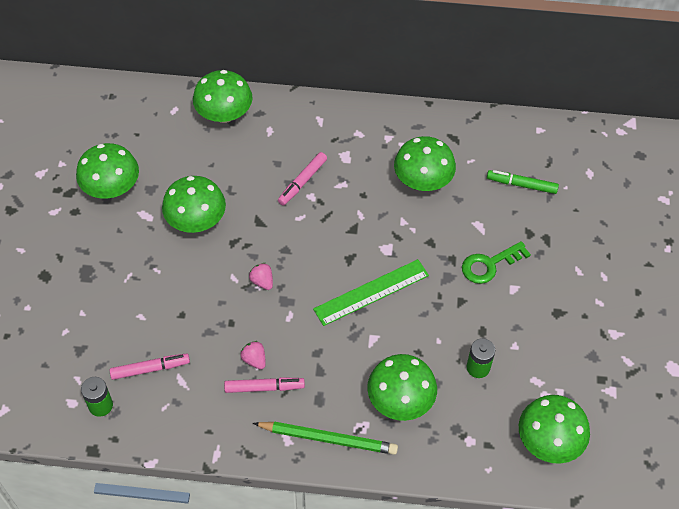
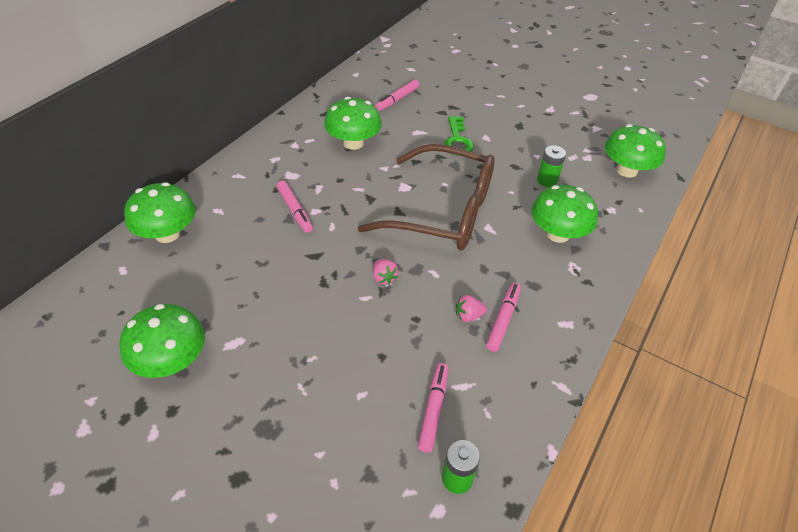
camera: 65 degrees left, 10 degrees down
green mushroom [162,176,226,233] -> none
pink strawberry [249,263,273,290] -> pink strawberry turned 105 degrees counterclockwise [373,259,398,285]
green pencil [253,421,398,455] -> none
green ruler [313,259,429,326] -> brown glasses [358,144,495,250]
green marker [487,170,559,194] -> pink marker [375,80,419,111]

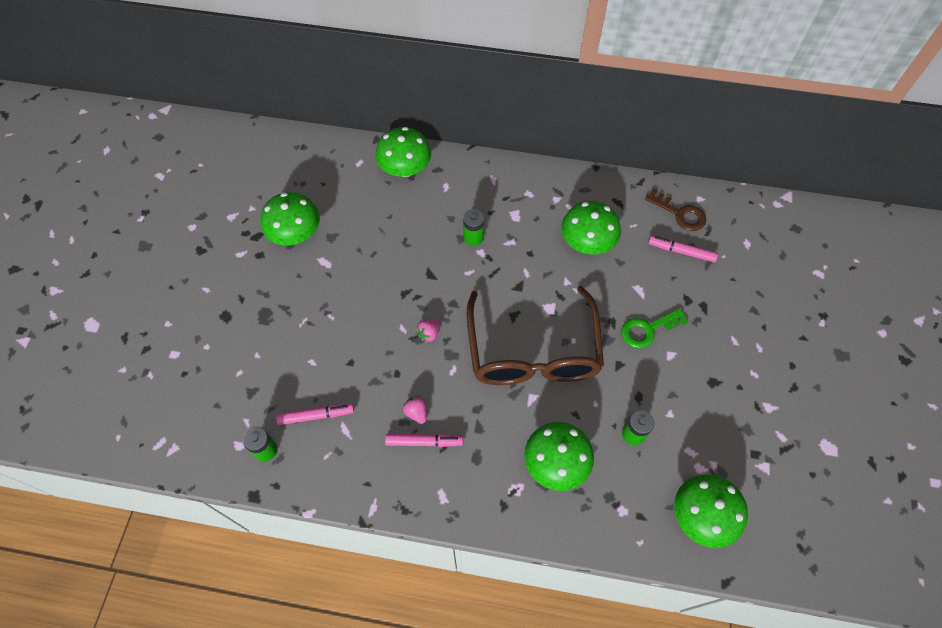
camera: 70 degrees right, 15 degrees up
pink marker [277,181,313,233] -> green battery [463,209,484,246]
none -> brown key [645,188,706,231]

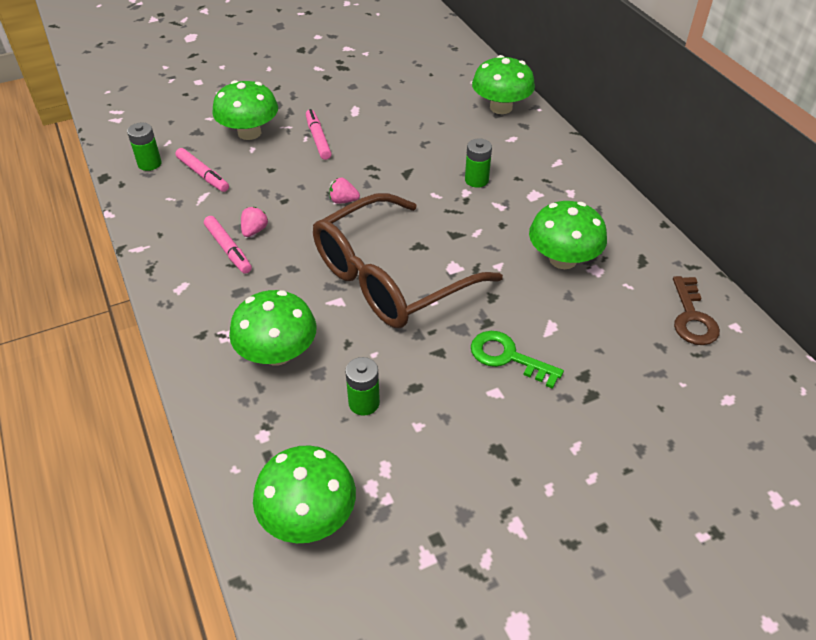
camera: 55 degrees right, 15 degrees down
green mushroom [260,192,320,246] -> green mushroom moved to [212,80,278,140]
pink marker [648,236,718,262] -> pink marker moved to [306,109,332,160]

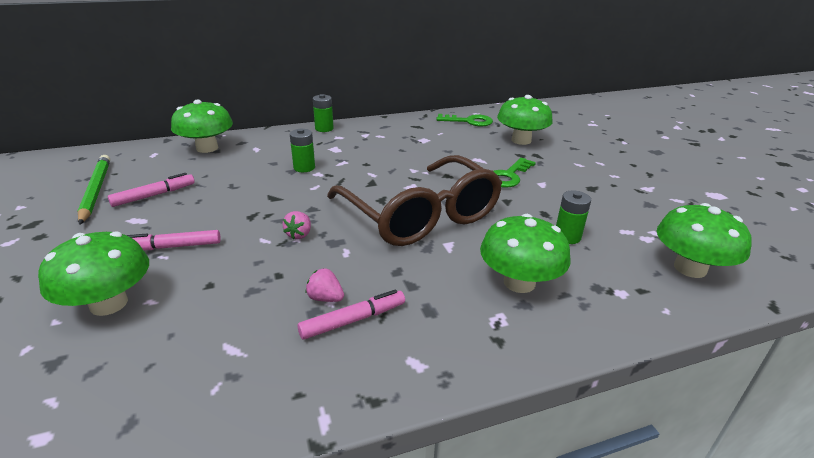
camera: 85 degrees left, 15 degrees down
green battery [127,123,162,171] -> green battery moved to [313,94,334,132]
pink marker [175,148,229,192] -> pink marker moved to [108,173,195,207]
green mushroom [529,201,607,269] -> green mushroom moved to [497,95,553,145]
brown key [673,276,720,345] -> green key [437,114,493,127]
none -> green pencil [77,155,110,225]

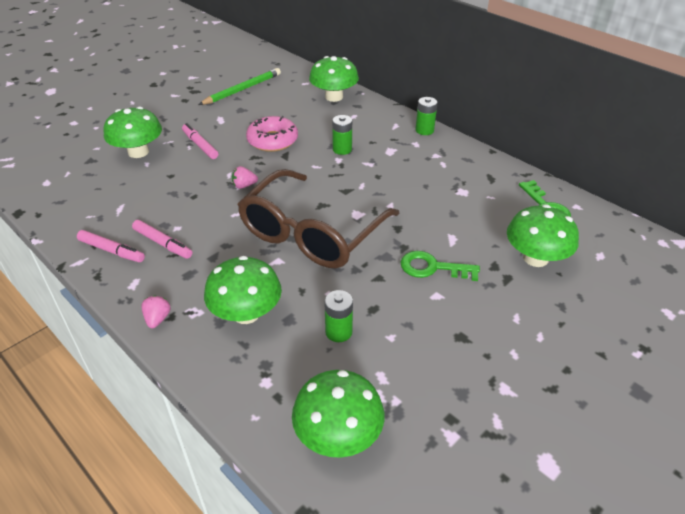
camera: 65 degrees right, 10 degrees up
pink marker [108,173,195,207] -> pink marker moved to [77,230,145,262]
pink strawberry [306,268,344,302] -> pink strawberry moved to [141,295,171,328]
none -> pink donut [246,116,298,152]

